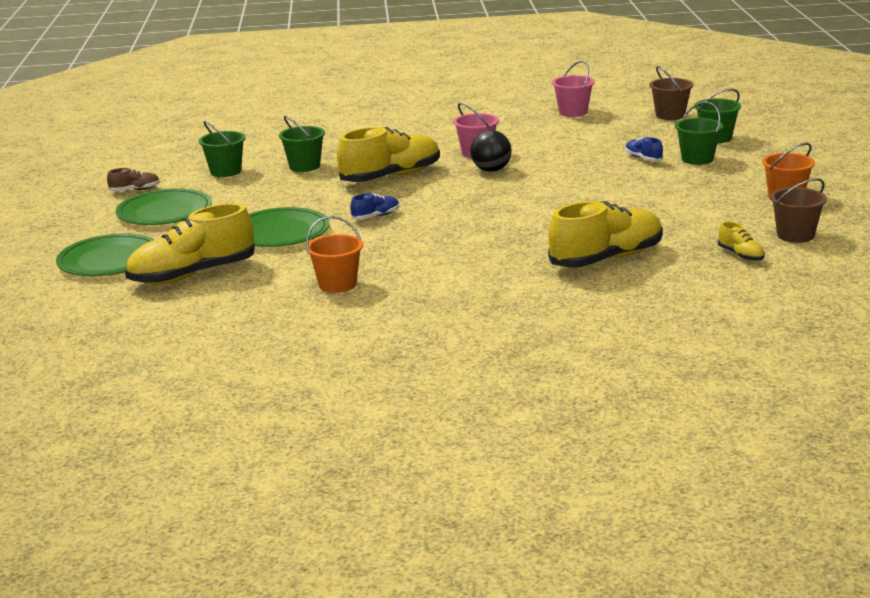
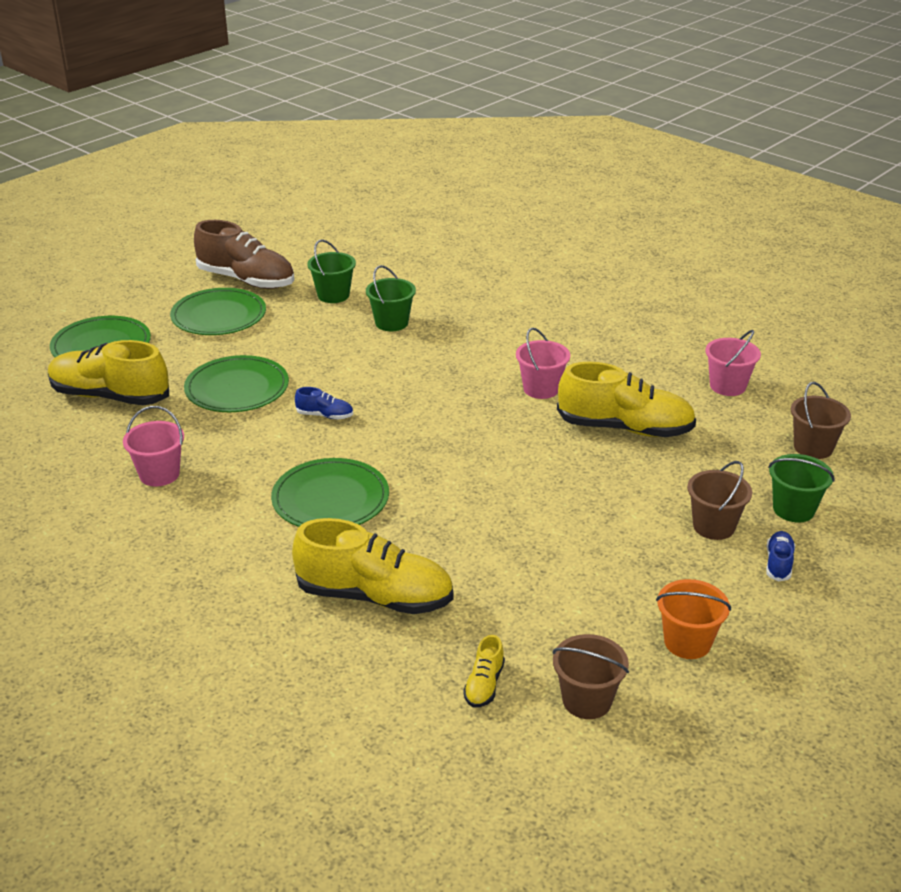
camera: 45 degrees right, 10 degrees up
brown shoe [107,168,160,191] -> brown shoe [194,220,294,289], size x2.26
orange bucket [306,216,363,293] -> pink bucket [123,406,184,486]
yellow shoe [337,127,440,182] -> yellow shoe moved to [557,362,696,437]
black ball [470,130,512,172] -> none
blue shoe [625,137,663,161] -> blue shoe moved to [766,531,795,582]
green bucket [675,101,723,165] -> brown bucket [687,461,752,540]
none -> green plate [271,458,389,527]

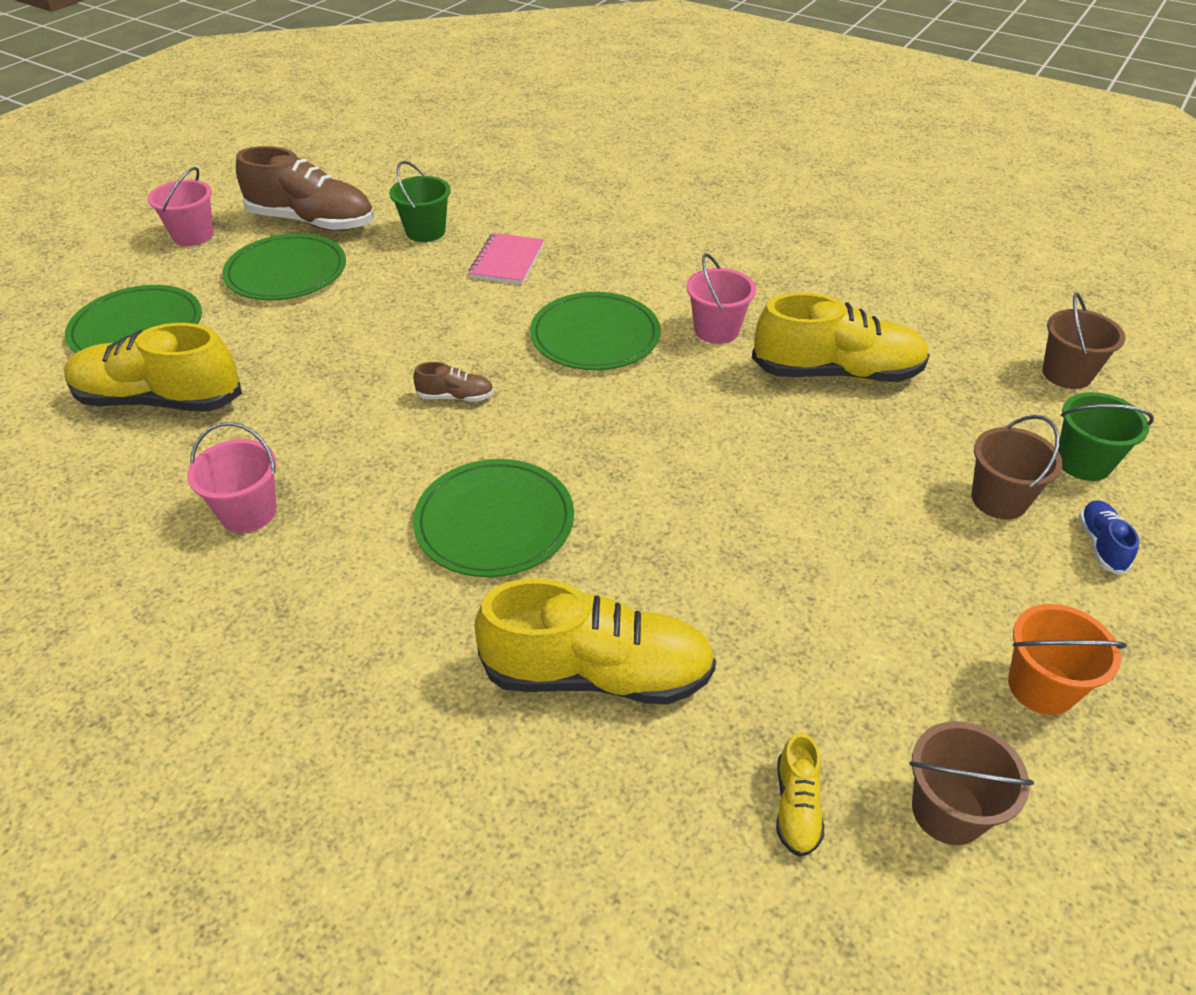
camera: 10 degrees left, 10 degrees up
green plate [184,355,289,412] -> green plate moved to [530,292,660,370]
blue shoe [295,387,353,419] -> brown shoe [413,362,494,402]
green bucket [366,265,416,331] -> pink notebook [468,233,544,284]
pink bucket [705,330,761,396] -> pink bucket moved to [148,167,214,246]

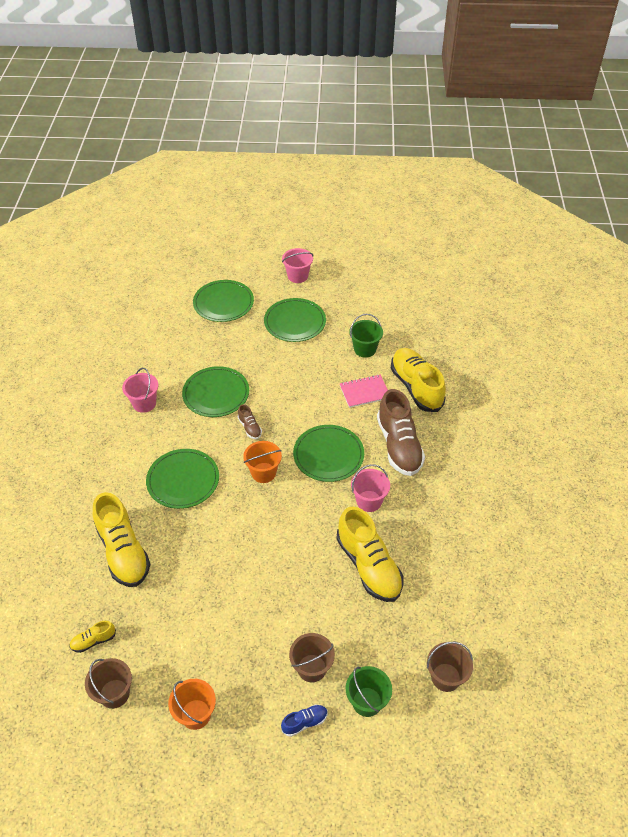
camera: 60 degrees right, 5 degrees up
yellow shoe [64,323,242,412] -> yellow shoe moved to [391,348,446,412]
brown shoe [236,146,374,231] -> brown shoe moved to [377,389,425,476]
none -> green plate [182,366,249,417]
none -> orange bucket [243,441,282,483]

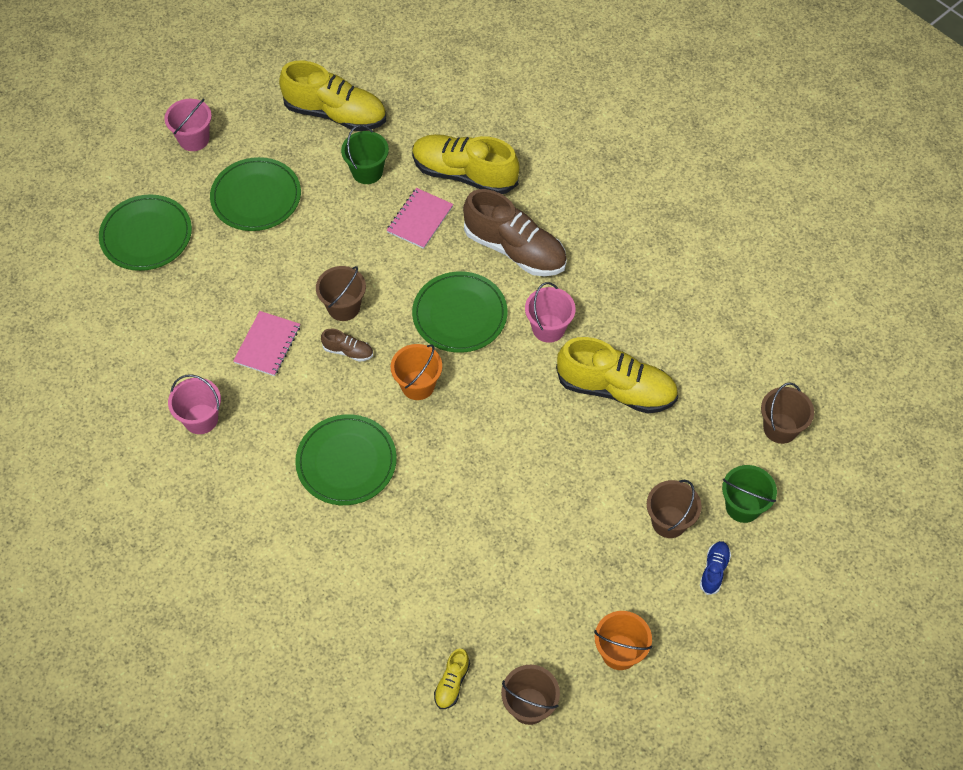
camera: 45 degrees left, 10 degrees up
yellow shoe [93,492,150,587] -> yellow shoe moved to [279,61,386,131]
green plate [182,366,249,417] -> pink notebook [233,311,300,376]
none -> brown bucket [316,266,366,321]

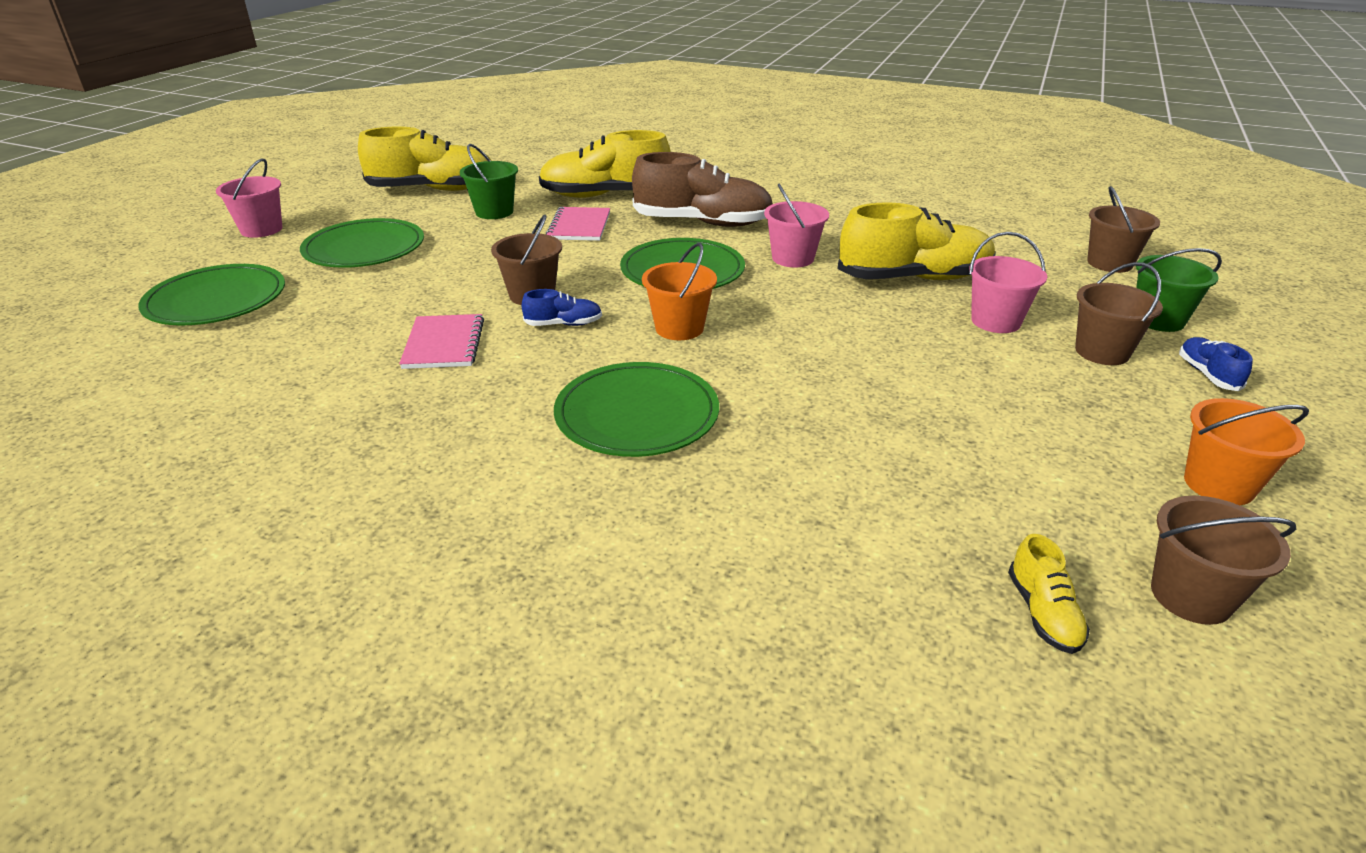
camera: 25 degrees left, 25 degrees down
pink bucket [168,374,221,434] -> pink bucket moved to [969,232,1047,333]
brown shoe [321,329,373,362] -> blue shoe [522,289,602,326]

